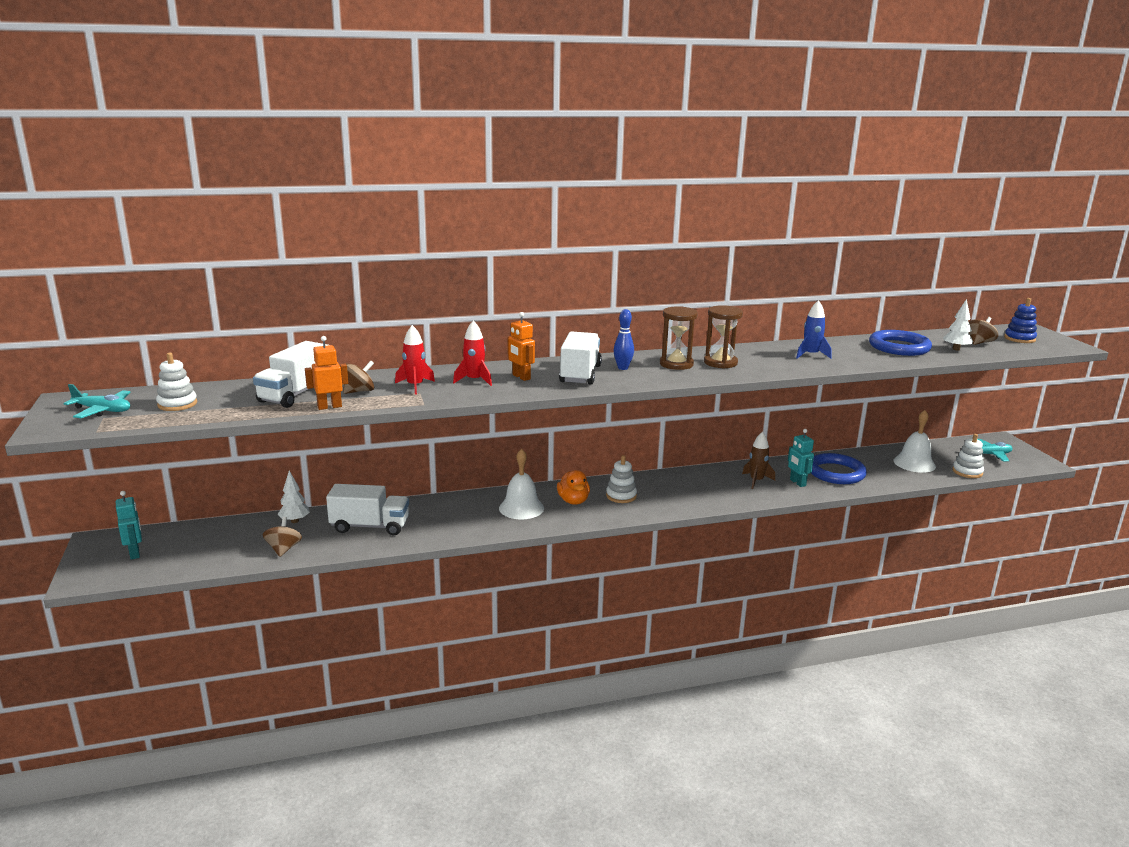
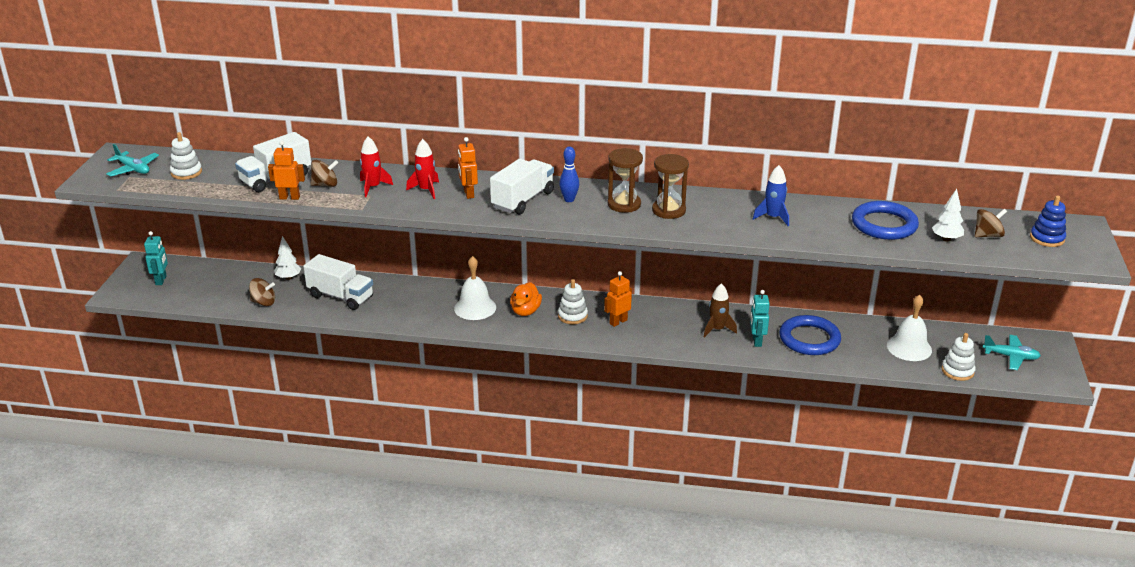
camera: 25 degrees right, 10 degrees up
brown spinning top [263,517,302,557] -> brown spinning top turned 75 degrees clockwise [249,278,275,306]
none -> orange robot [604,271,632,327]

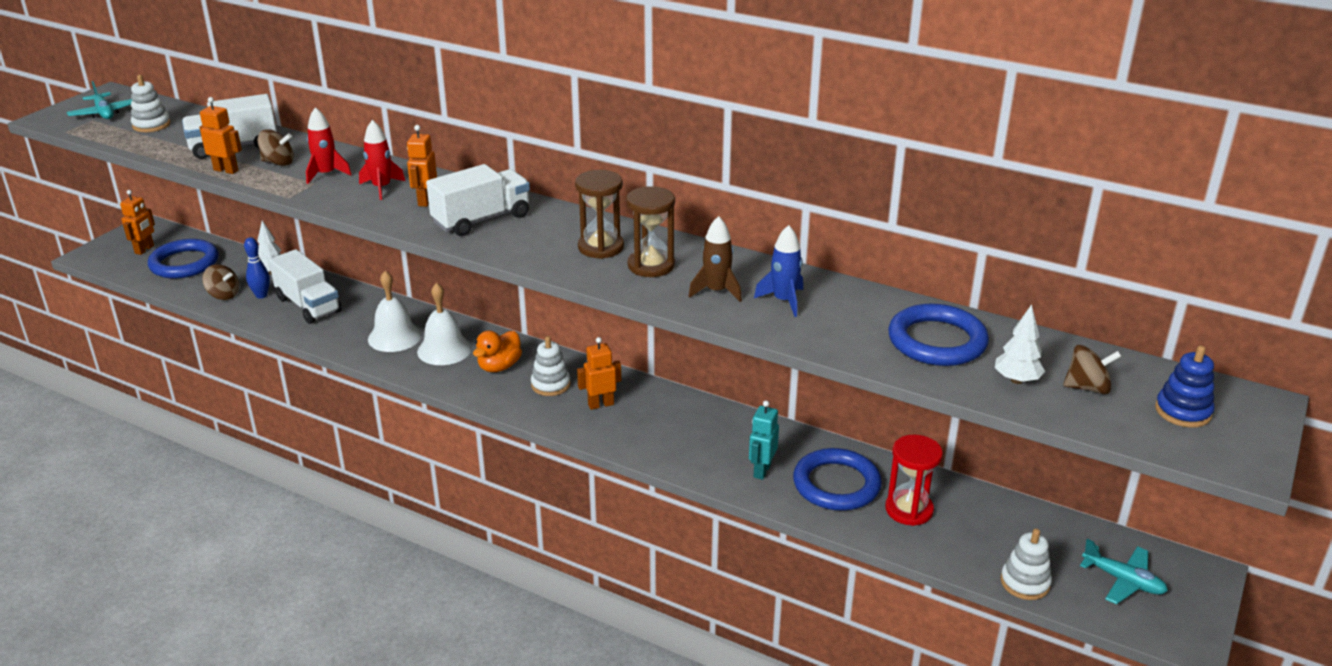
camera: 20 degrees right, 0 degrees up
turquoise robot [144,231,168,285] -> orange robot [120,190,155,255]
blue bowling pin [559,146,579,202] -> blue bowling pin moved to [244,237,270,299]
brown rocket [704,283,737,338] -> brown rocket moved to [688,216,742,302]
white bell [887,294,932,361] -> white bell moved to [368,271,422,352]
none -> blue ring [148,239,219,278]
none -> red hourglass [885,435,943,526]

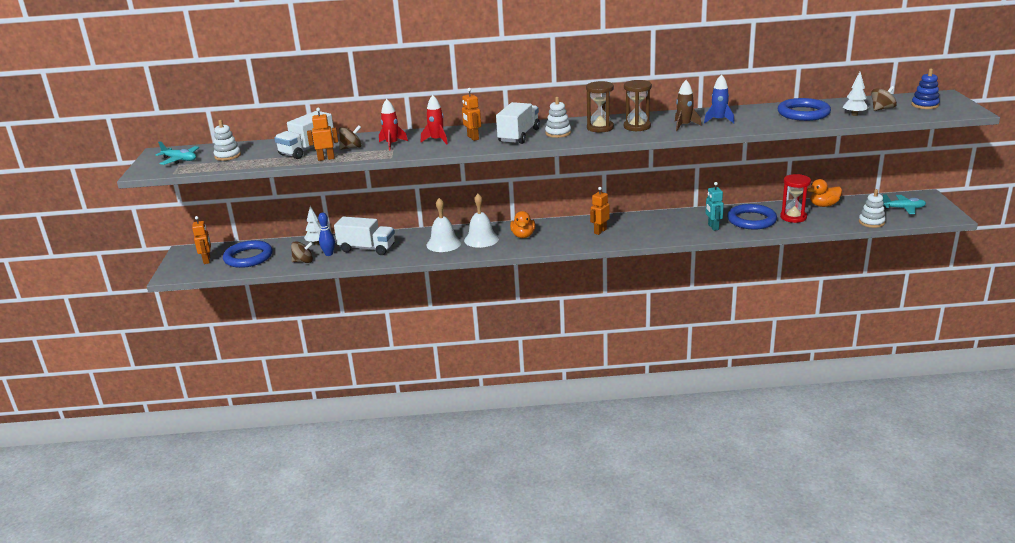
camera: 30 degrees left, 5 degrees down
white stacking toy [531,336,571,396] -> white stacking toy moved to [545,97,571,138]
none -> orange duck [807,179,842,207]

